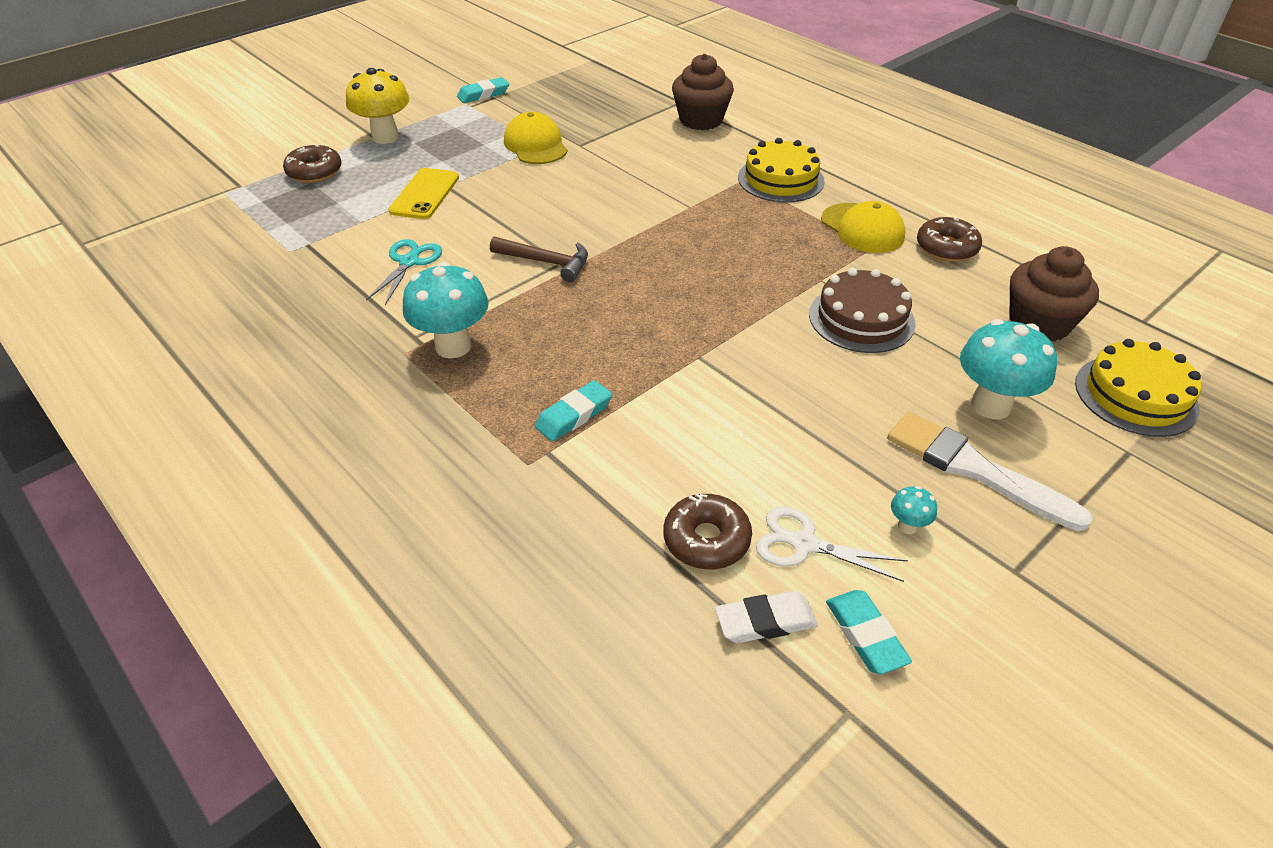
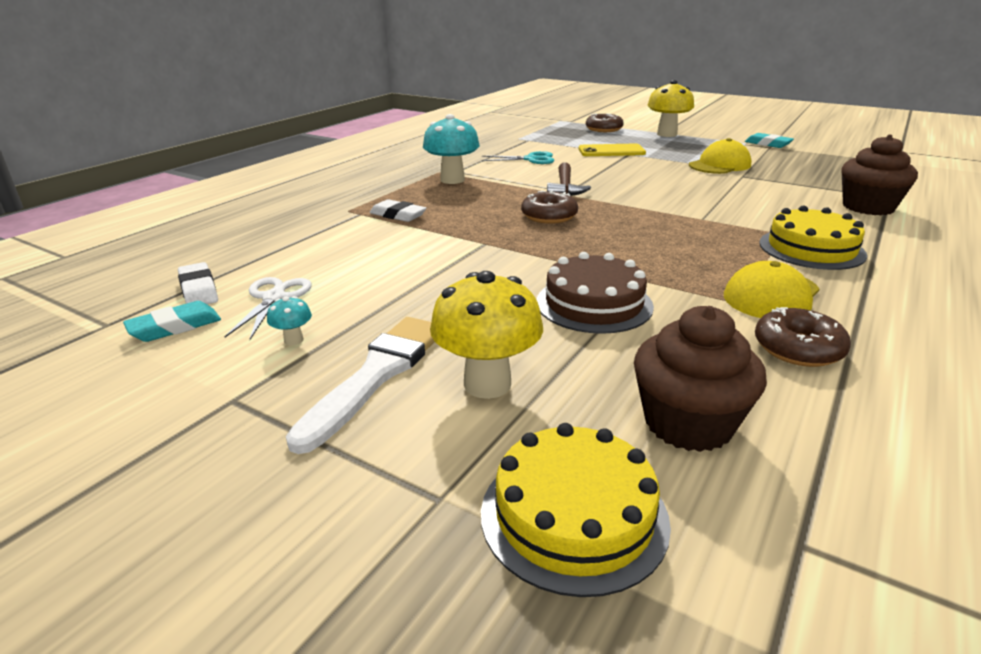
camera: 75 degrees right, 15 degrees down
turquoise eraser [535,380,612,441] -> white eraser [370,199,426,222]
brown donut [664,493,752,569] -> brown donut moved to [521,191,578,224]
turquoise mushroom [960,319,1057,419] -> yellow mushroom [430,271,543,399]

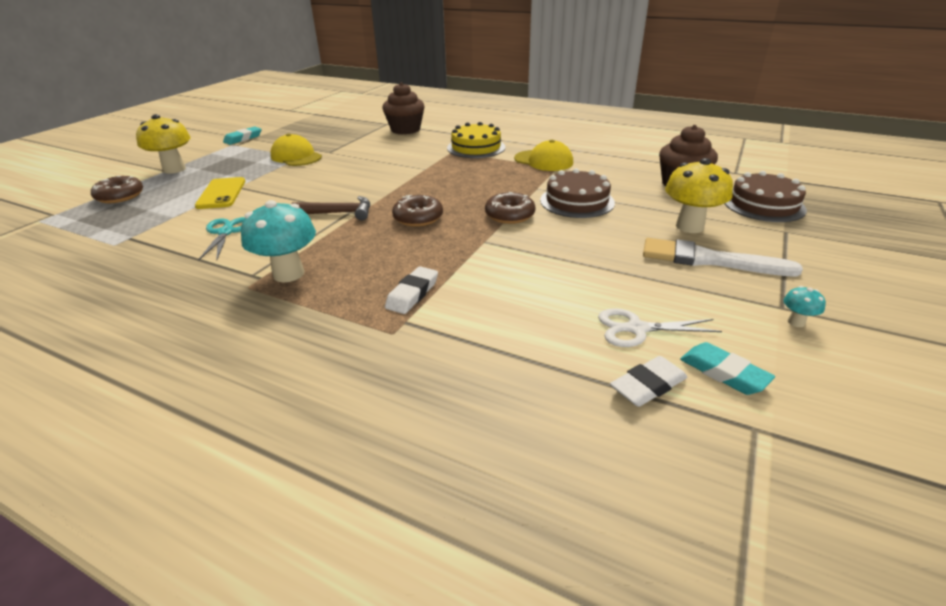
camera: 95 degrees left, 5 degrees up
turquoise mushroom [267,296,312,346] -> turquoise mushroom moved to [783,286,826,327]
yellow cake [481,423,671,597] -> brown cake [724,171,807,222]
brown donut [755,307,851,367] -> brown donut moved to [485,192,536,224]

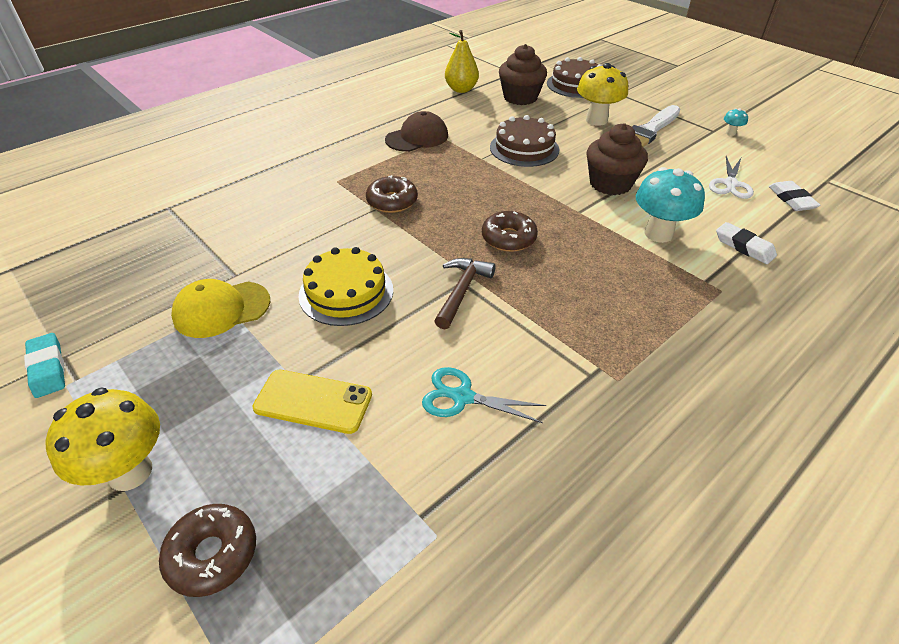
camera: 70 degrees left, 10 degrees up
turquoise mushroom [241,200,316,282] -> turquoise mushroom moved to [636,167,705,243]
brown cupcake [382,82,425,134] -> brown cupcake moved to [587,123,648,195]
white eraser [385,266,438,314] -> white eraser moved to [716,222,777,264]
yellow cake [447,122,506,158] -> yellow cake moved to [298,247,393,326]
brown donut [485,192,536,224] -> brown donut moved to [366,175,418,213]
yellow cap [514,140,573,171] -> brown cap [385,111,448,152]
turquoise eraser [680,342,775,395] -> none
none -> yellow pear [445,30,479,93]

